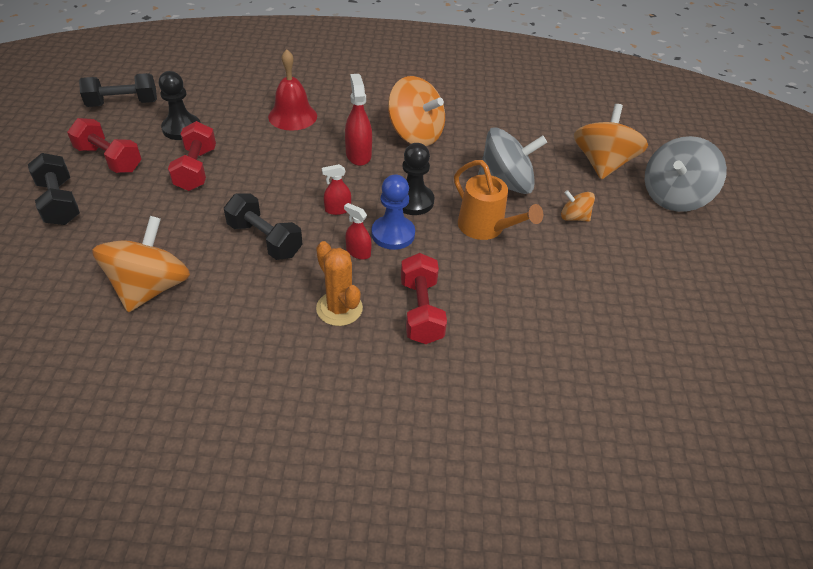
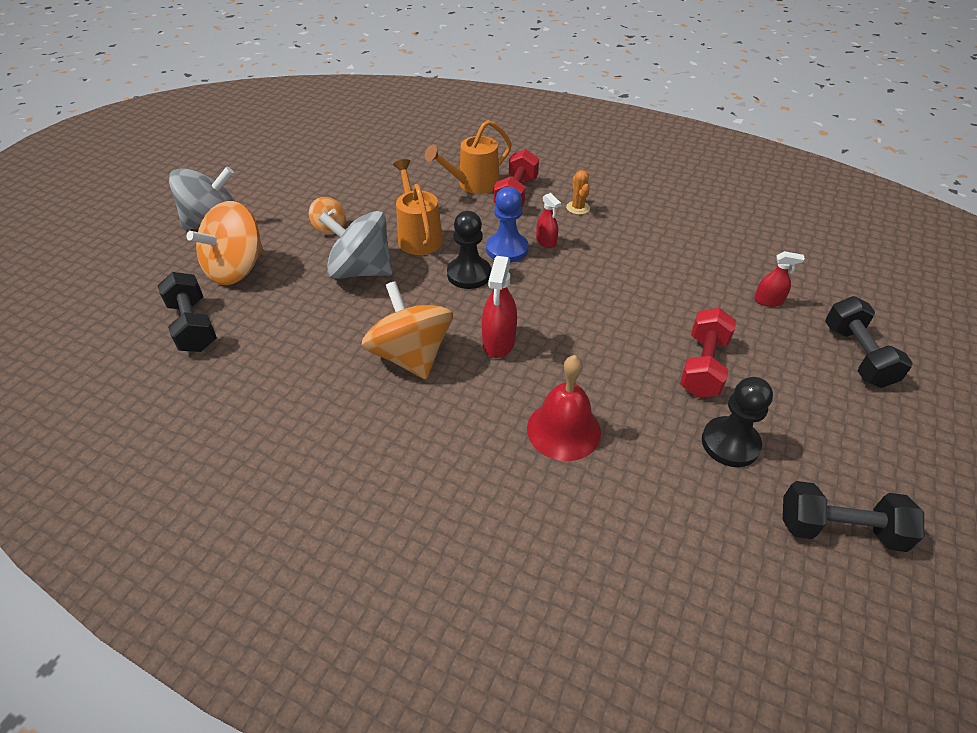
camera: 155 degrees left, 0 degrees up
red dumbbell [67,118,142,173] -> none
orange spinning top [92,216,190,312] -> none
black dumbbell [224,193,303,260] -> black dumbbell moved to [158,272,217,352]
orange cactus [316,241,363,326] -> orange cactus [566,170,590,215], size x0.64
red spray bottle [322,164,351,215] -> red spray bottle moved to [754,251,805,307]
none -> orange watering can [425,120,512,194]

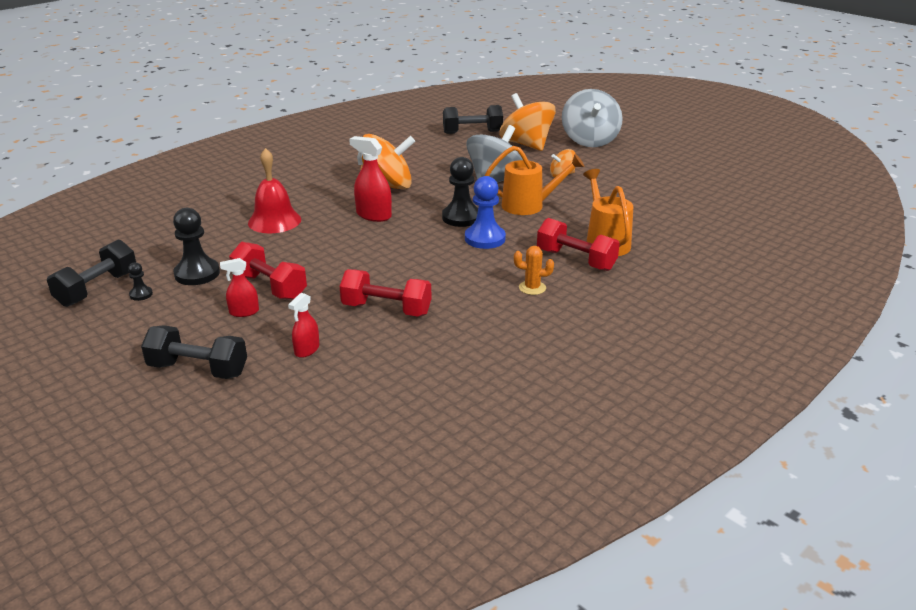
camera: 110 degrees right, 15 degrees down
red spray bottle [536,193,561,248] -> red spray bottle moved to [220,258,259,317]
none -> black pawn [128,262,153,301]
none -> red dumbbell [340,269,432,317]

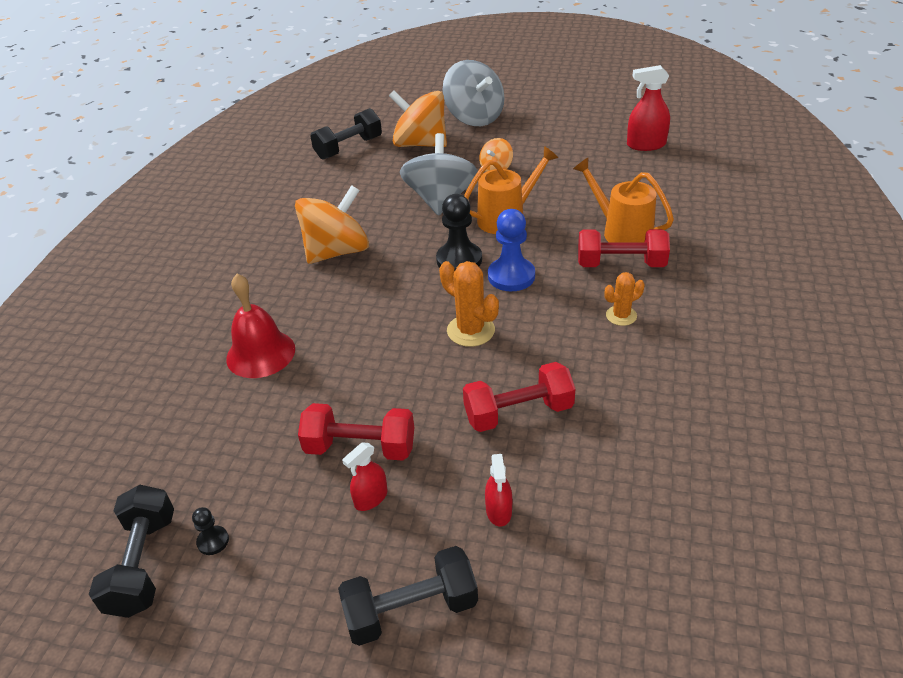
camera: 30 degrees left, 10 degrees up
black pawn [173,208,220,285] -> none
red spray bottle [349,136,392,222] -> red spray bottle moved to [627,65,670,151]
none -> orange cactus [439,261,499,347]

